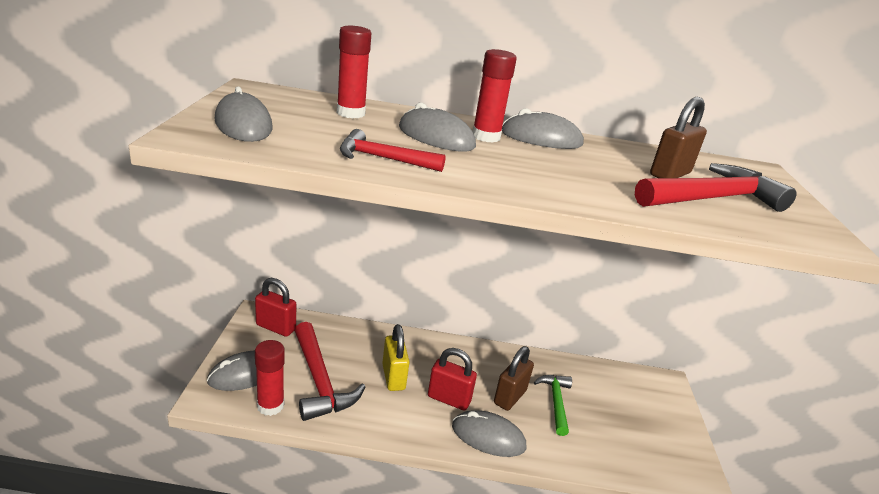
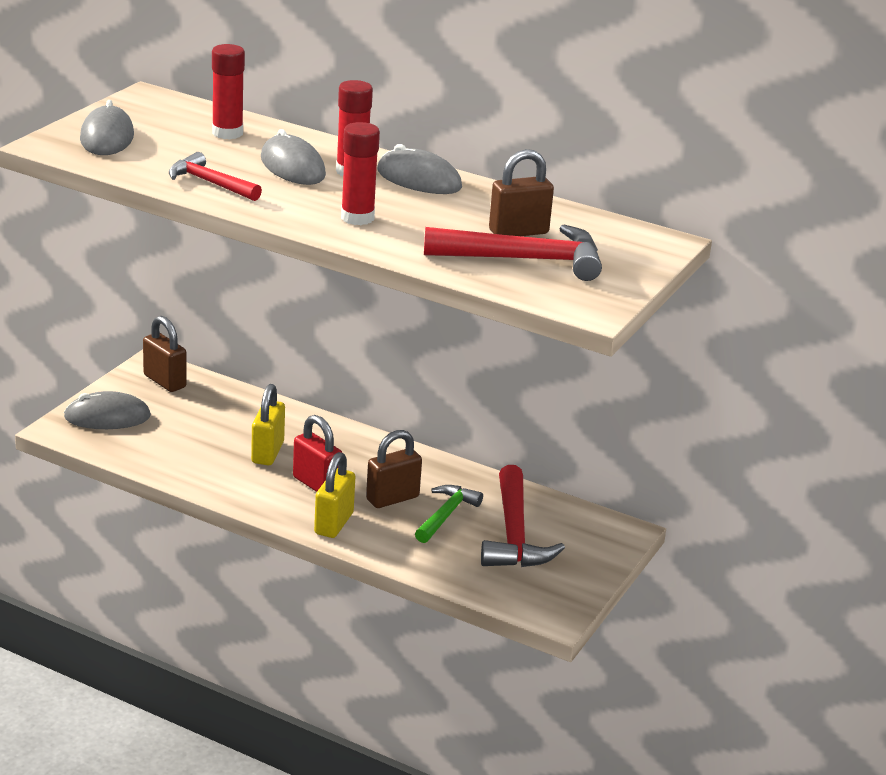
camera: 25 degrees right, 0 degrees up
red padlock [255,278,296,337] -> brown padlock [143,316,187,392]
red glue stick [255,340,285,416] -> red glue stick moved to [341,122,380,225]
red hammer [295,322,365,421] -> red hammer moved to [481,465,565,567]
grey mouse [452,410,526,457] -> yellow padlock [314,452,355,538]

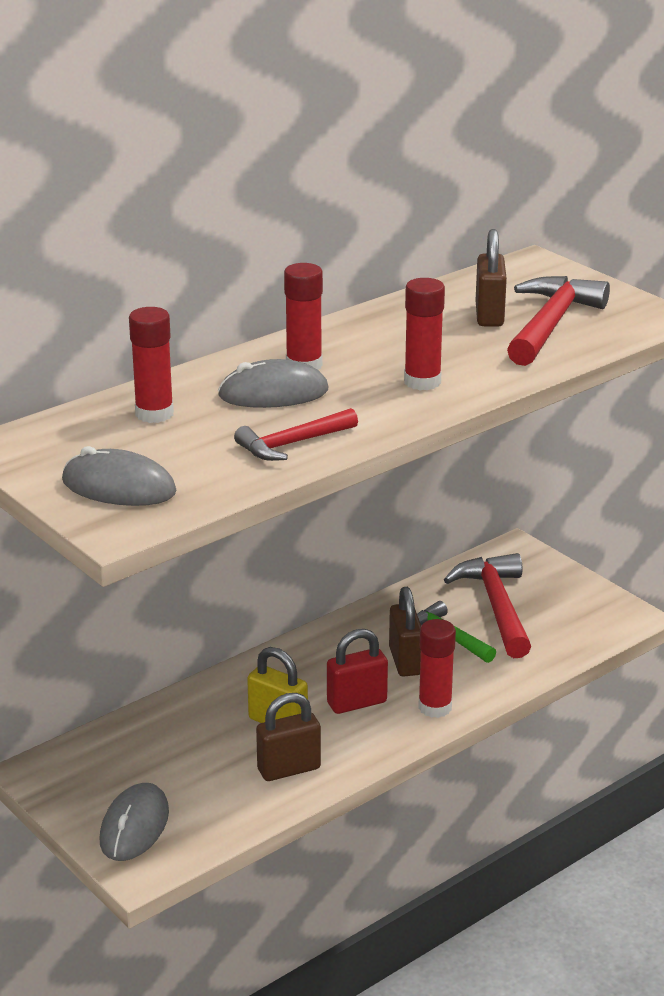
camera: 65 degrees left, 0 degrees up
brown padlock [143,316,187,392] -> brown padlock moved to [256,693,321,781]
yellow padlock [314,452,355,538] -> red glue stick [418,619,456,718]
grey mouse [377,144,462,194] -> none
red hammer [481,465,565,567] -> red hammer turned 120 degrees counterclockwise [444,553,531,658]

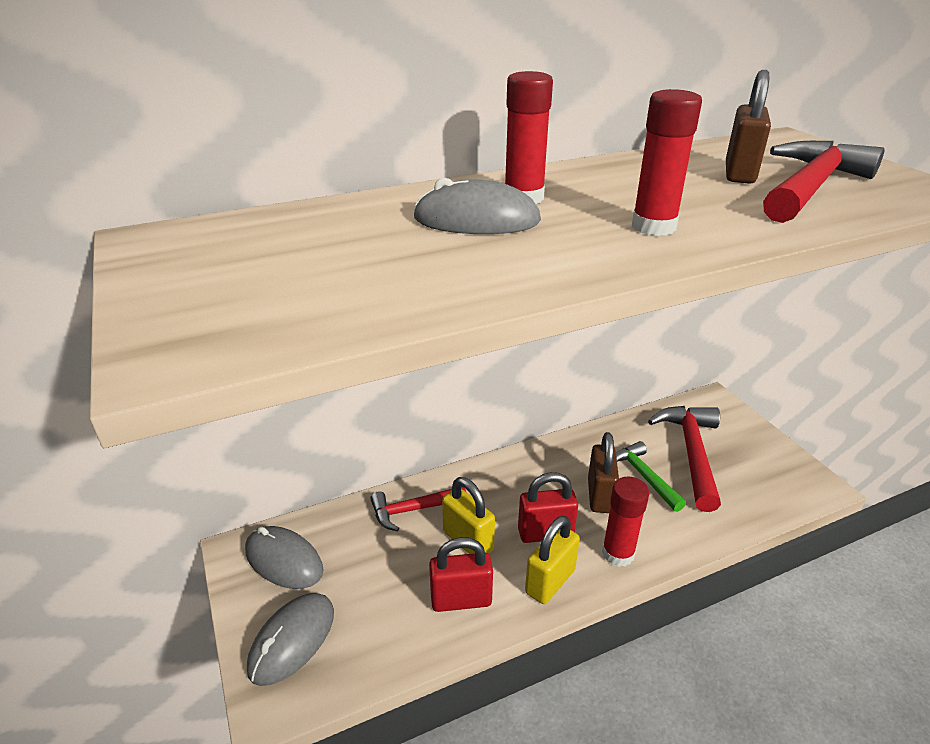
camera: 15 degrees right, 5 degrees up
grey mouse [62,446,176,506] -> grey mouse moved to [245,526,324,589]
red glue stick [129,307,174,423] -> none
red hammer [234,408,358,461] -> red hammer moved to [370,486,466,532]
brown padlock [256,693,321,781] -> red padlock [429,537,493,612]
none -> yellow padlock [525,516,580,604]

